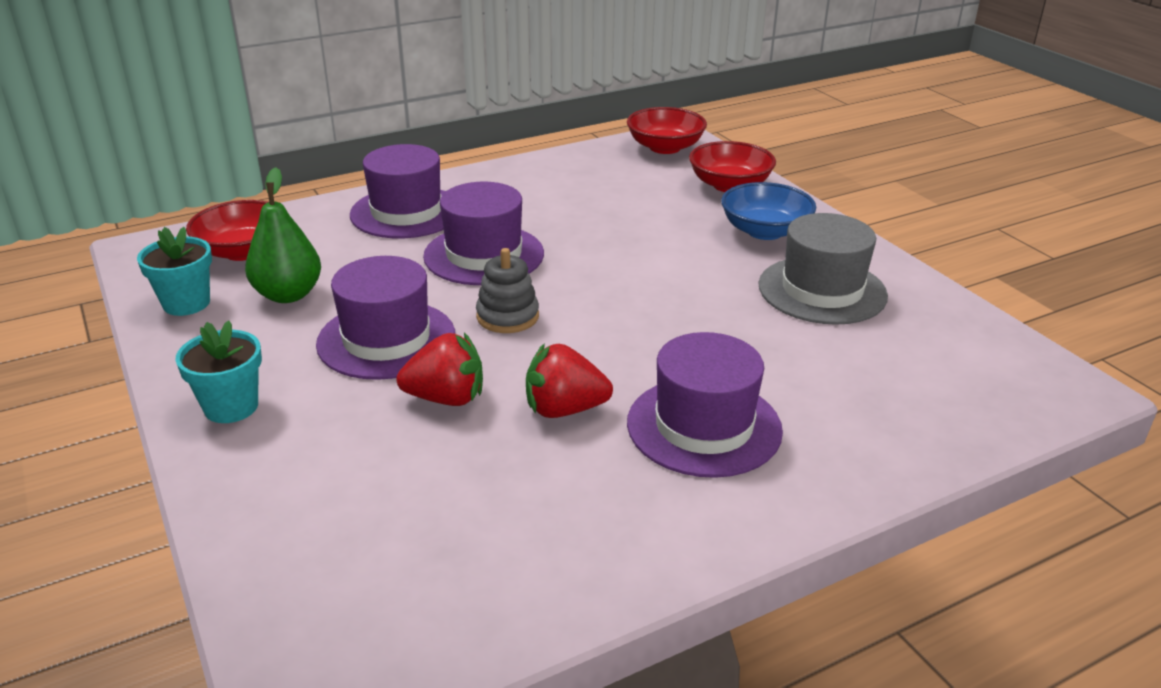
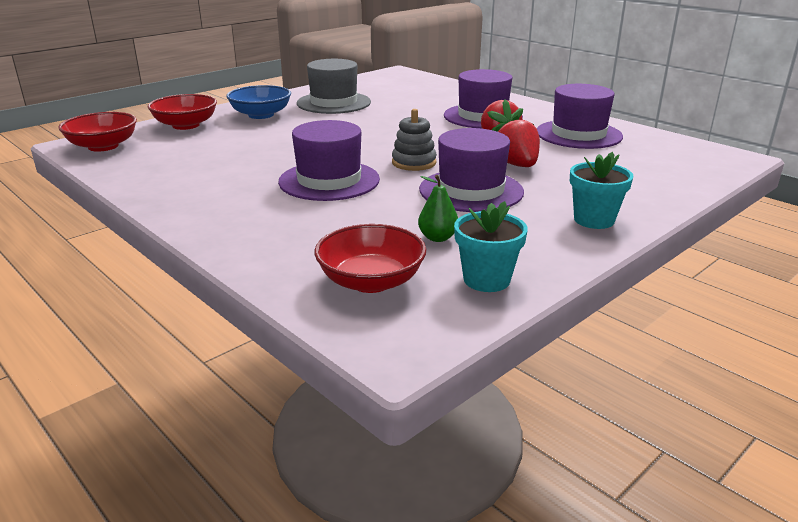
camera: 105 degrees left, 5 degrees down
green pear [245,167,321,303] -> green pear [418,175,458,242], size x0.60
purple hat [350,144,446,238] -> purple hat moved to [537,84,623,149]

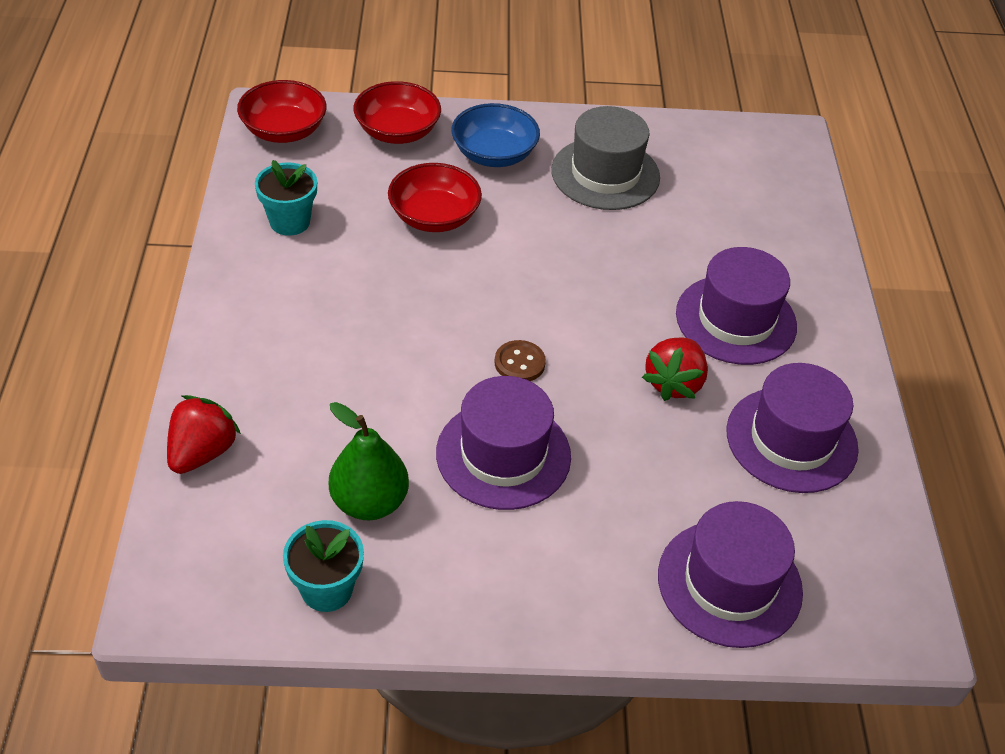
camera: 40 degrees right, 20 degrees up
purple hat [278,120,380,201] -> purple hat moved to [658,501,803,648]
red bowl [315,224,426,293] -> red bowl moved to [388,163,482,232]
grey stacking toy [392,109,437,171] -> brown button [495,340,546,381]
green pear [418,175,458,242] -> green pear [329,402,409,520], size x1.67
red strawberry [495,115,540,167] -> red strawberry moved to [167,395,241,474]
turquoise flower pot [570,152,634,229] -> turquoise flower pot moved to [255,160,317,236]

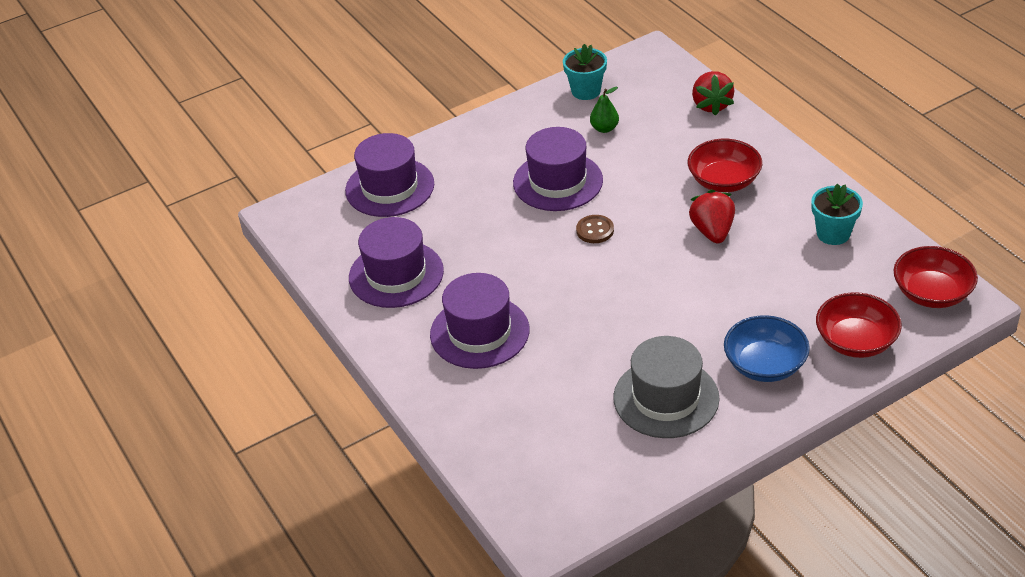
camera: 155 degrees right, 5 degrees down
green pear [329,402,409,520] -> green pear [590,87,619,133], size x0.60
red bowl [388,163,482,232] -> red bowl moved to [688,139,762,192]
red strawberry [642,337,708,401] -> red strawberry moved to [689,189,735,243]

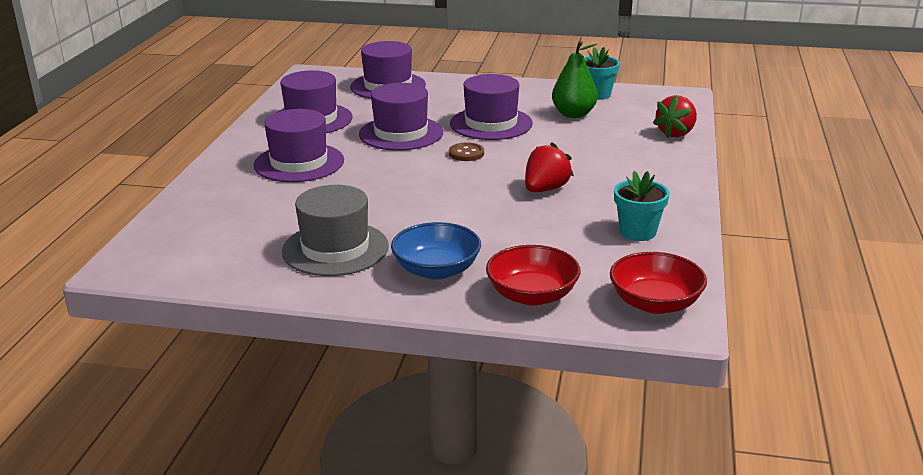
camera: 40 degrees right, 15 degrees down
green pear [590,87,619,133] -> green pear [552,41,598,118], size x1.67
red bowl [688,139,762,192] -> none
none -> purple hat [359,83,443,151]

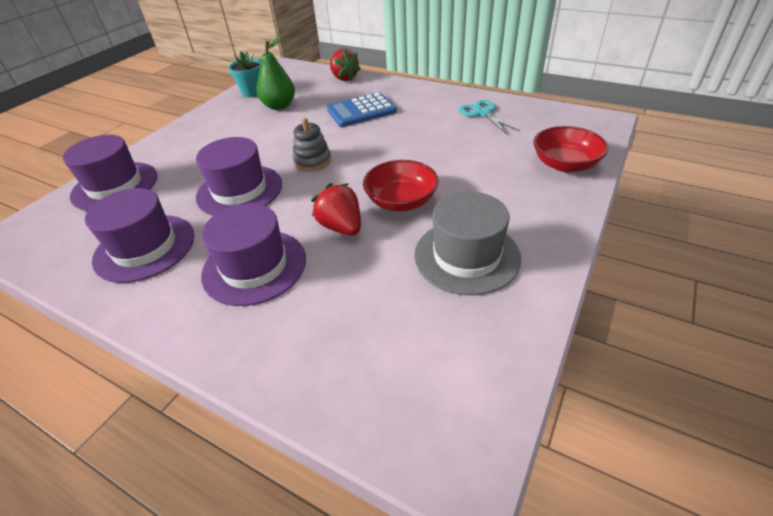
camera: 70 degrees left, 15 degrees up
blue bowl [391,222,481,280] -> none
brown button [449,142,484,161] -> grey stacking toy [293,118,331,171]
purple hat [450,74,533,140] -> none
red strawberry [525,142,574,192] -> red strawberry moved to [311,183,361,236]
red bowl [610,252,707,314] -> red bowl moved to [363,160,439,211]
turquoise flower pot [614,171,669,241] -> turquoise scissors [459,100,520,134]
none -> blue calculator [327,92,397,127]

